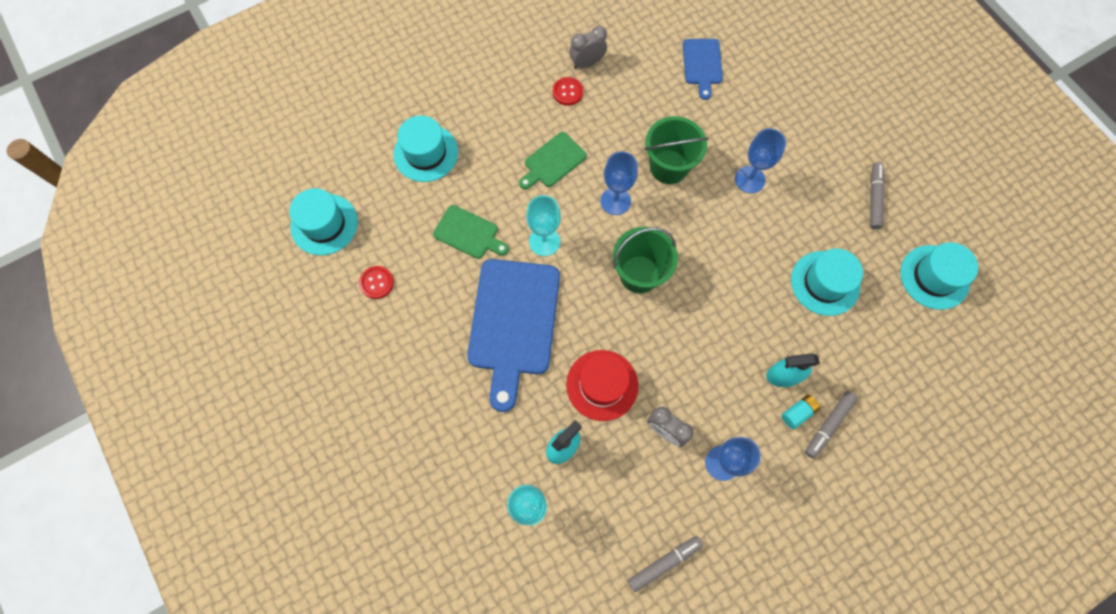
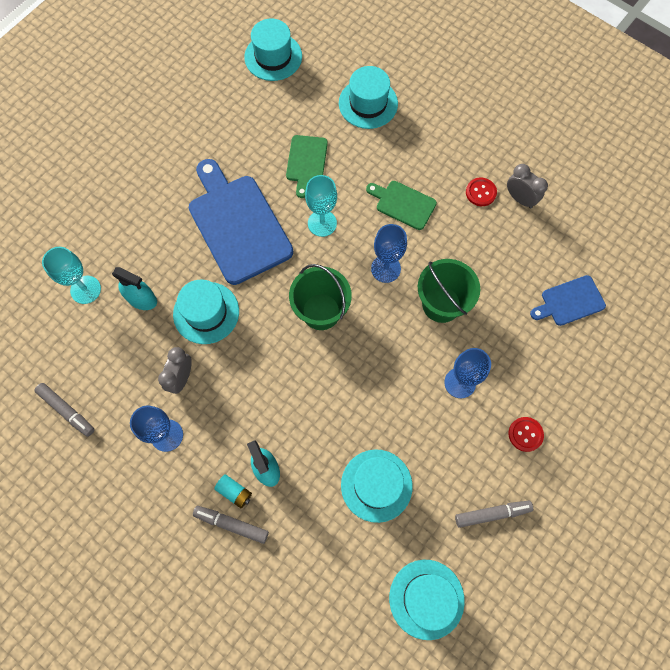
camera: 70 degrees right, 0 degrees up
red button [359,266,394,299] -> red button moved to [508,417,544,452]
blue cutting board [467,259,560,412] -> blue cutting board turned 75 degrees clockwise [189,159,293,285]
red hat [566,350,638,421] -> turquoise hat [173,280,239,344]

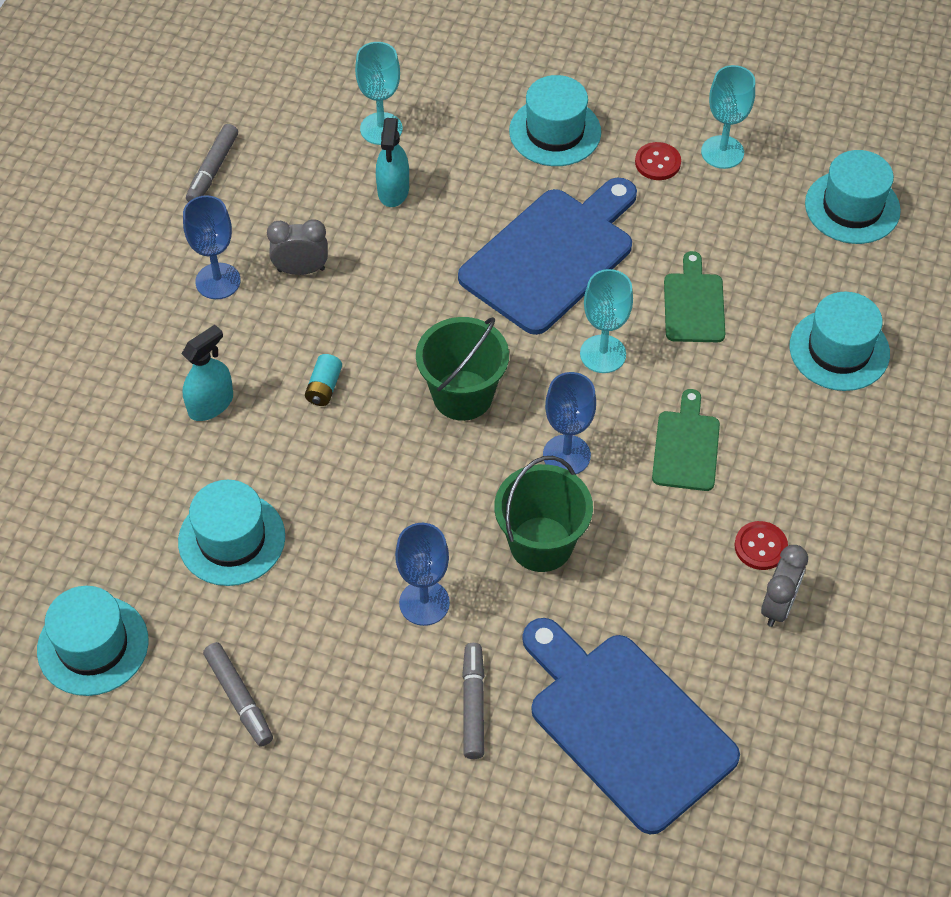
camera: 70 degrees right, 15 degrees down
turquoise hat [173,280,239,344] -> turquoise hat moved to [509,75,601,166]
grey marker [193,506,269,544] -> grey marker moved to [462,643,485,759]
turquoise battery [214,474,252,508] -> turquoise battery moved to [305,354,342,406]
green cutting board [286,135,328,198] -> green cutting board turned 105 degrees clockwise [664,251,725,342]
red button [508,417,544,452] -> red button moved to [635,142,681,180]
blue cutting board [530,275,606,326] -> blue cutting board [522,618,740,835], size x1.94
none -> turquoise goblet [701,65,755,169]

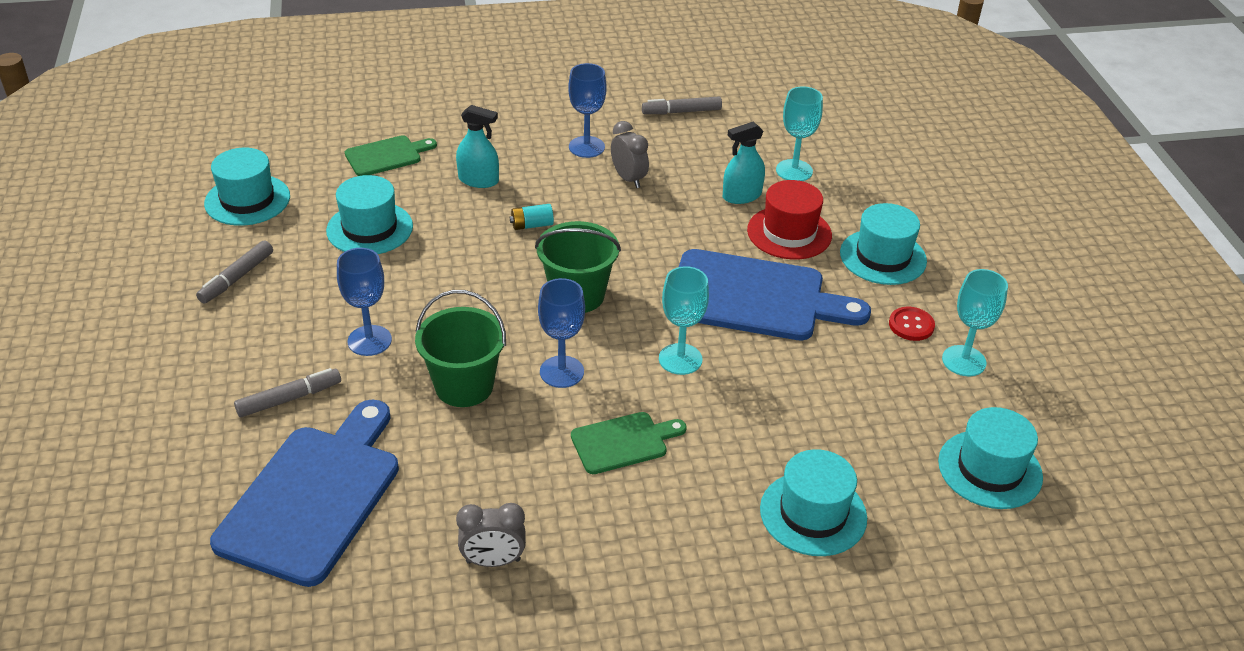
camera: 60 degrees right, 15 degrees down
green cutting board [664,251,725,342] -> green cutting board moved to [345,135,437,176]
red button [735,521,788,570] -> none
none -> red hat [747,180,832,260]

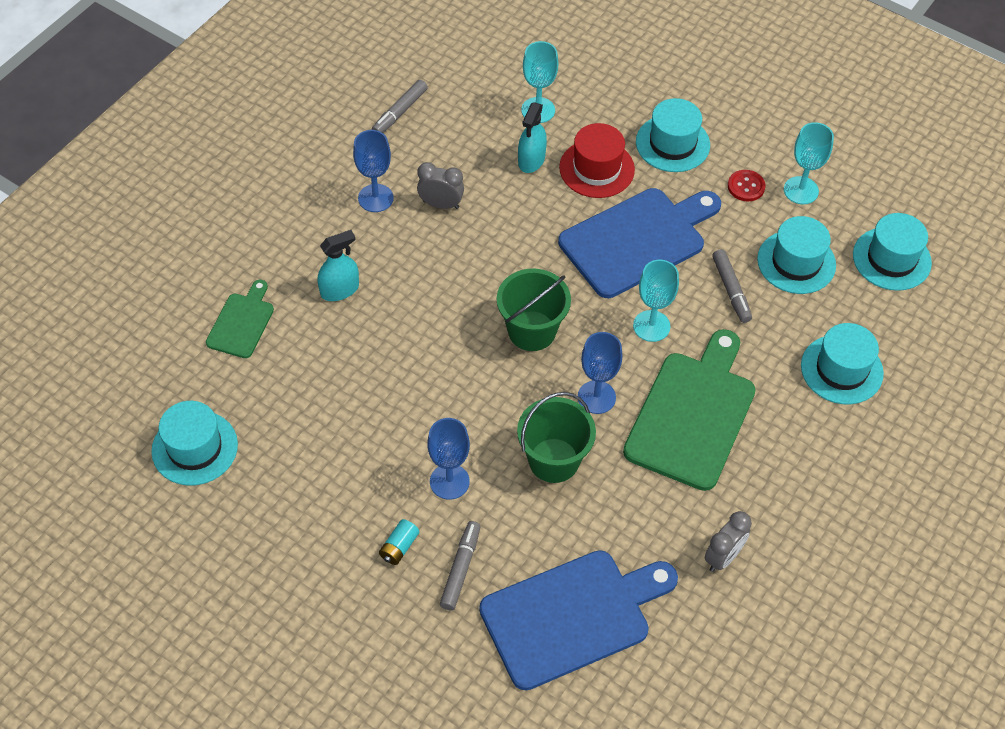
camera: 45 degrees left, 15 degrees up
grey marker [196,240,273,303] -> grey marker moved to [712,249,752,323]
blue cutting board [210,399,399,587] -> blue cutting board turned 90 degrees clockwise [479,550,678,690]
turquoise hat [326,175,413,254] -> turquoise hat moved to [757,216,836,294]
turquoise battery [510,204,554,230] -> turquoise battery moved to [379,519,419,565]
green cutting board [571,412,687,474] -> green cutting board [623,329,756,491], size x1.94

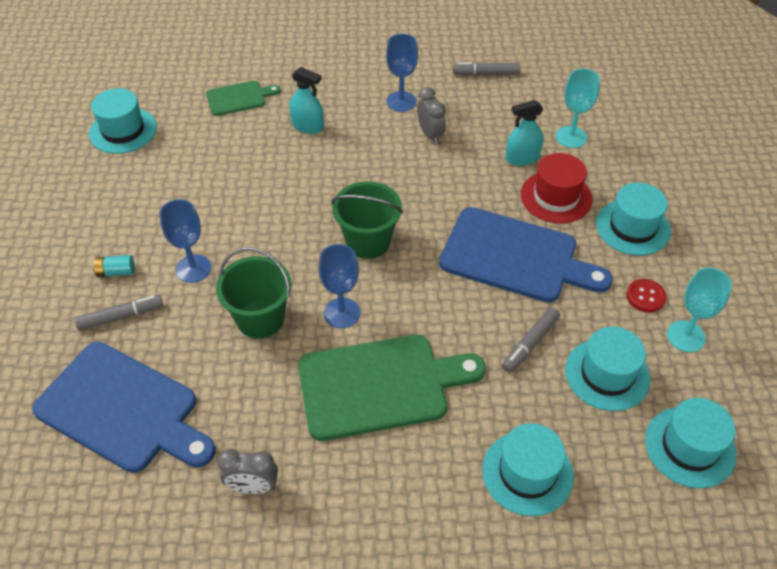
camera: 55 degrees right, 5 degrees down
turquoise goblet [633,260,679,342] -> none

